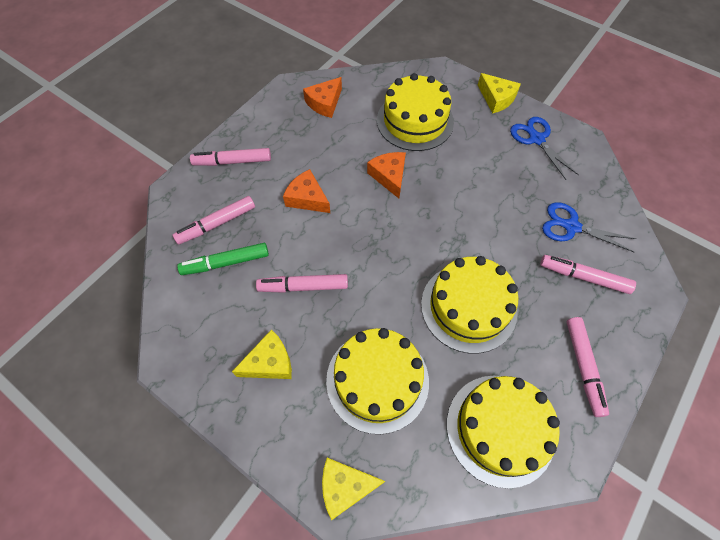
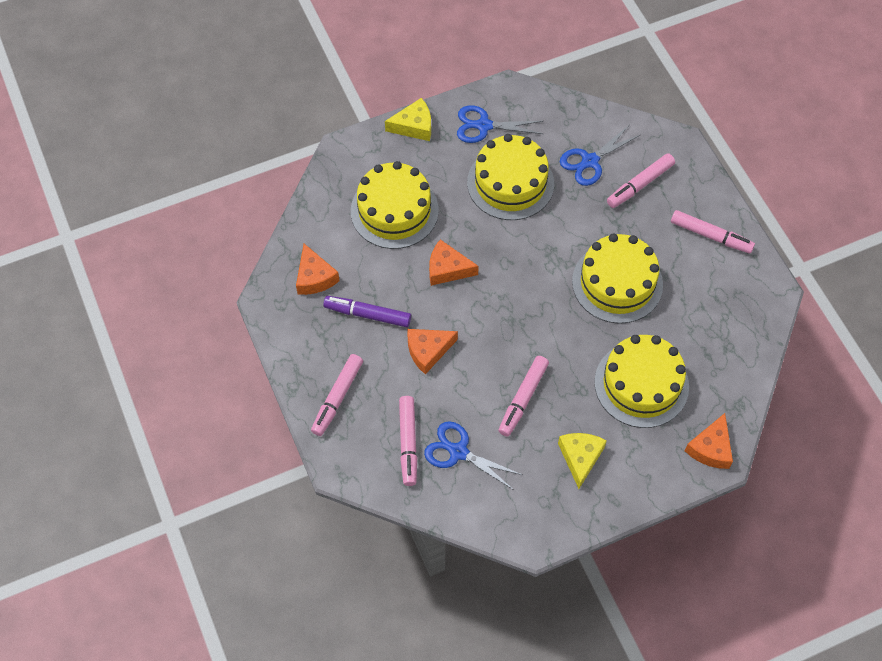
camera: 60 degrees left, 0 degrees up
green marker [177,243,269,275] -> blue scissors [424,421,522,490]
yellow cheese [322,458,385,520] -> orange cheese [685,413,733,469]
yellow cake [447,376,560,489] -> yellow cake moved to [467,134,554,220]
none -> purple marker [323,296,411,327]

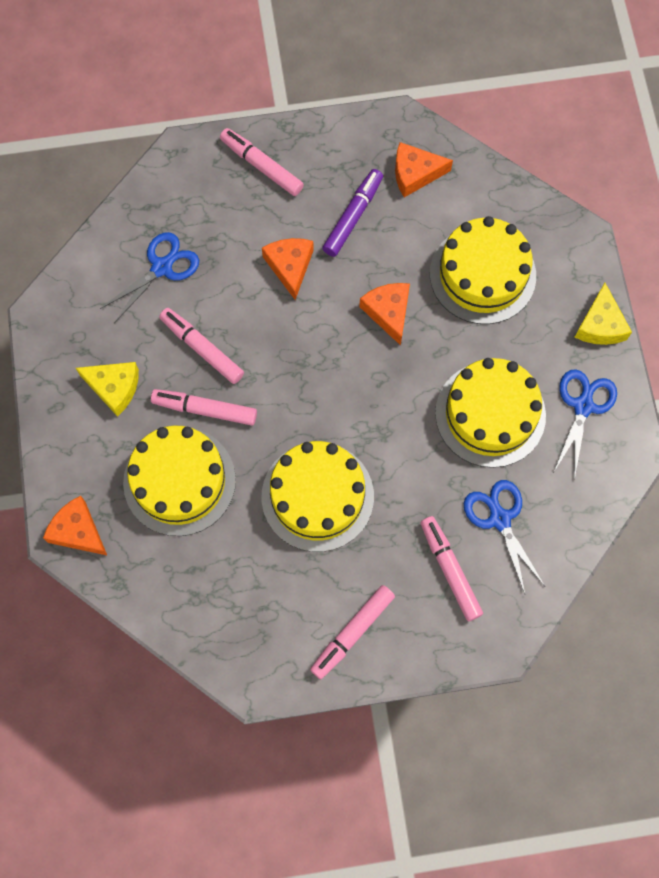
camera: 105 degrees right, 10 degrees up
pink marker [399,396,417,486] -> pink marker moved to [151,389,257,426]
orange cheese [429,239,479,286] -> orange cheese turned 45 degrees counterclockwise [359,283,410,346]

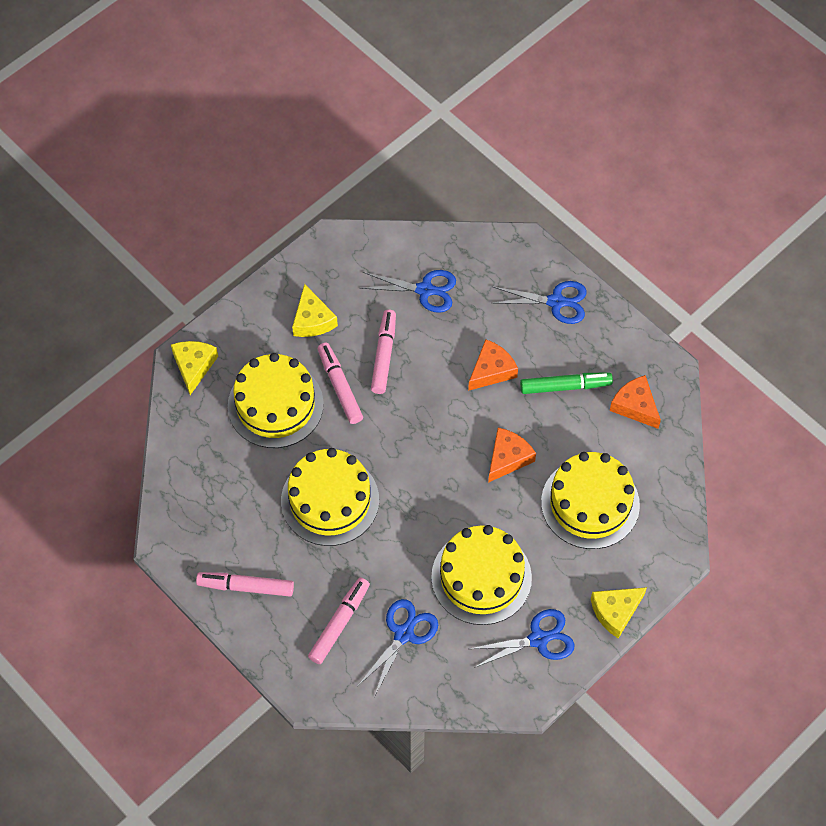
camera: 55 degrees right, 10 degrees down
orange cheese [43,496,107,555] -> yellow cheese [171,341,218,395]
pink marker [220,128,304,196] -> blue scissors [492,281,587,324]
purple marker [322,169,383,257] -> green marker [520,373,613,394]

